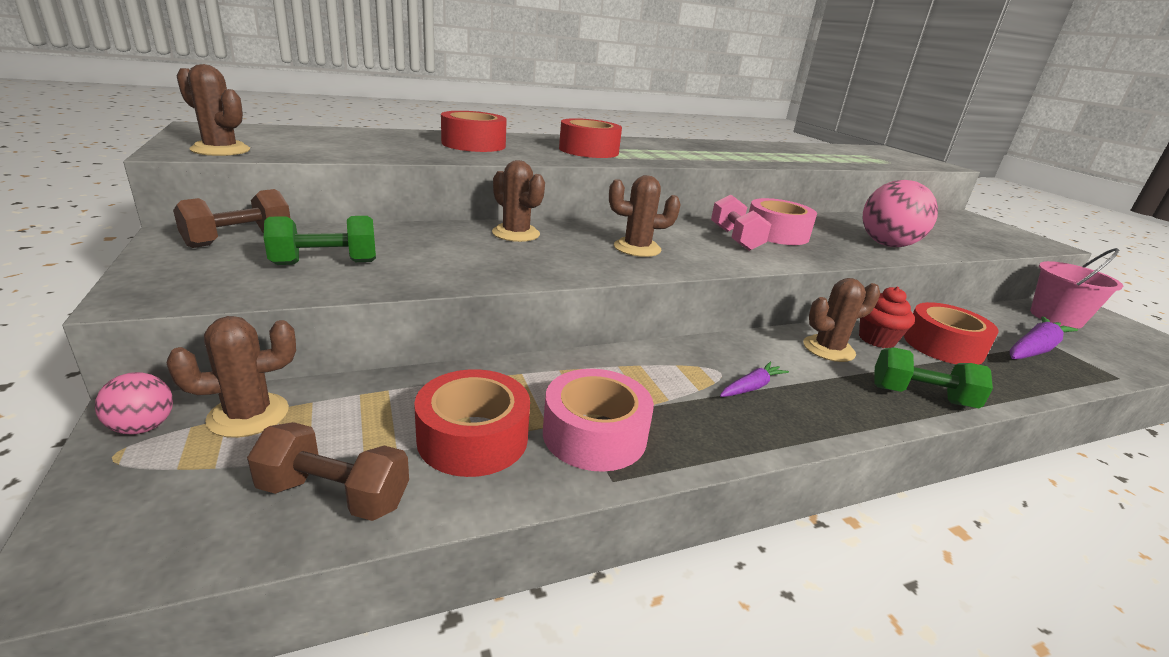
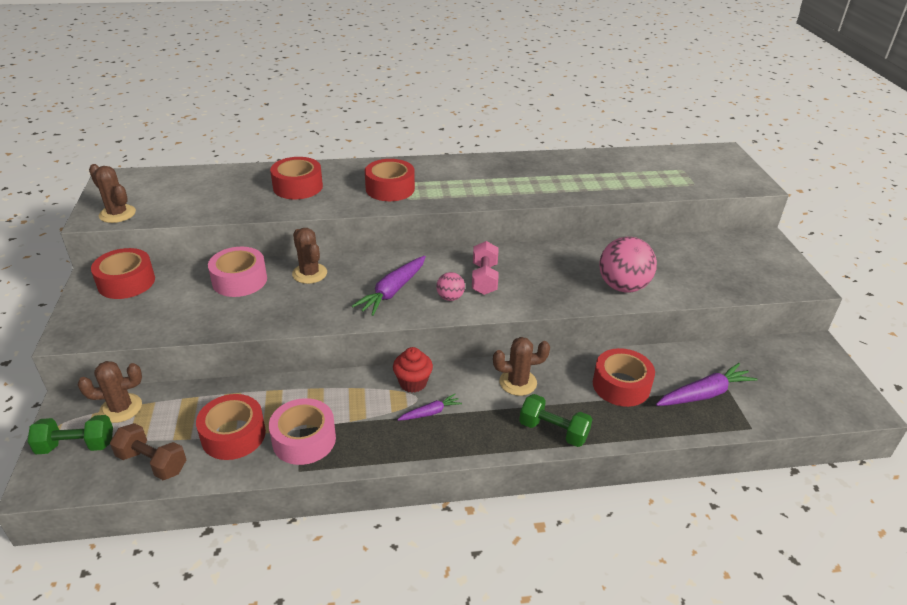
camera: 15 degrees right, 10 degrees up
pink ball [95,372,173,434] -> pink ball moved to [436,272,465,301]
brown dumbbell [173,189,291,248] -> red tape [91,248,155,299]
green dumbbell [264,216,376,265] -> green dumbbell moved to [28,415,113,454]
brown cactus [609,175,681,257] -> purple carrot [352,255,426,316]
pink tape [749,198,817,245] -> pink tape moved to [208,247,267,297]
red cupcake [859,287,915,348] -> red cupcake moved to [393,347,433,393]
pink bucket [1030,248,1123,329] -> none

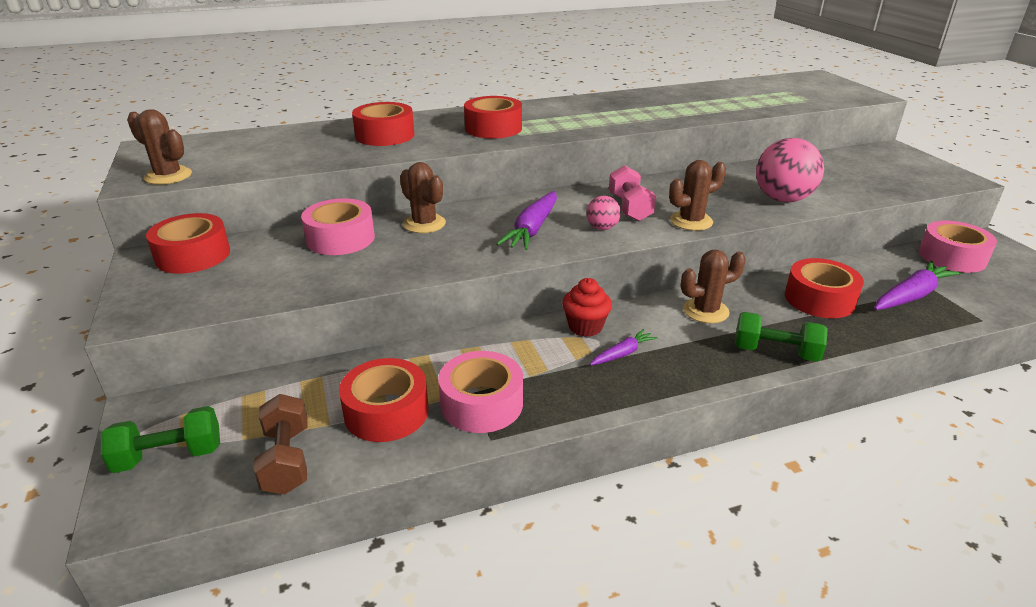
camera: 10 degrees left, 5 degrees down
brown cactus [78,361,142,423] -> brown cactus moved to [669,160,726,231]
brown dumbbell [110,423,186,480] -> brown dumbbell turned 60 degrees clockwise [253,394,308,495]
none -> pink tape [919,221,997,273]

